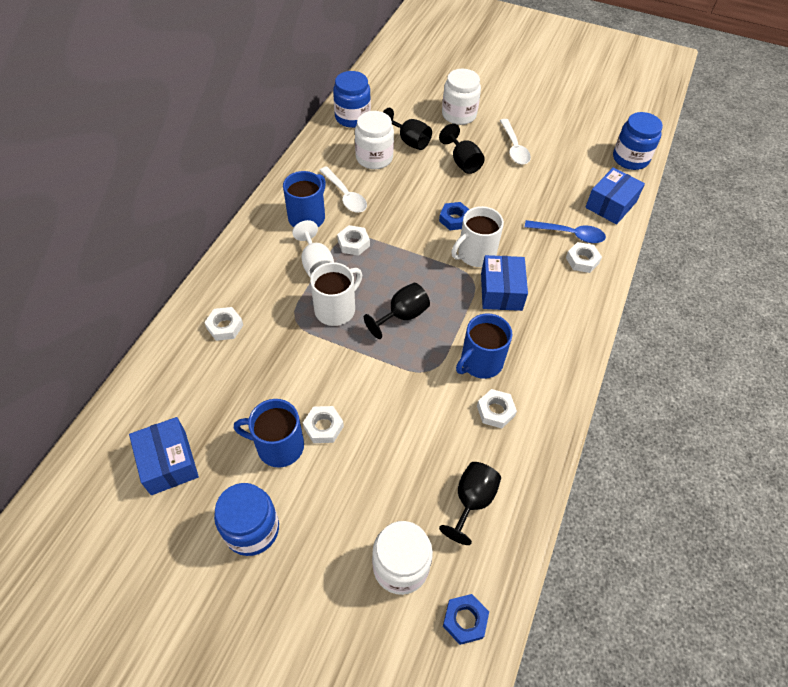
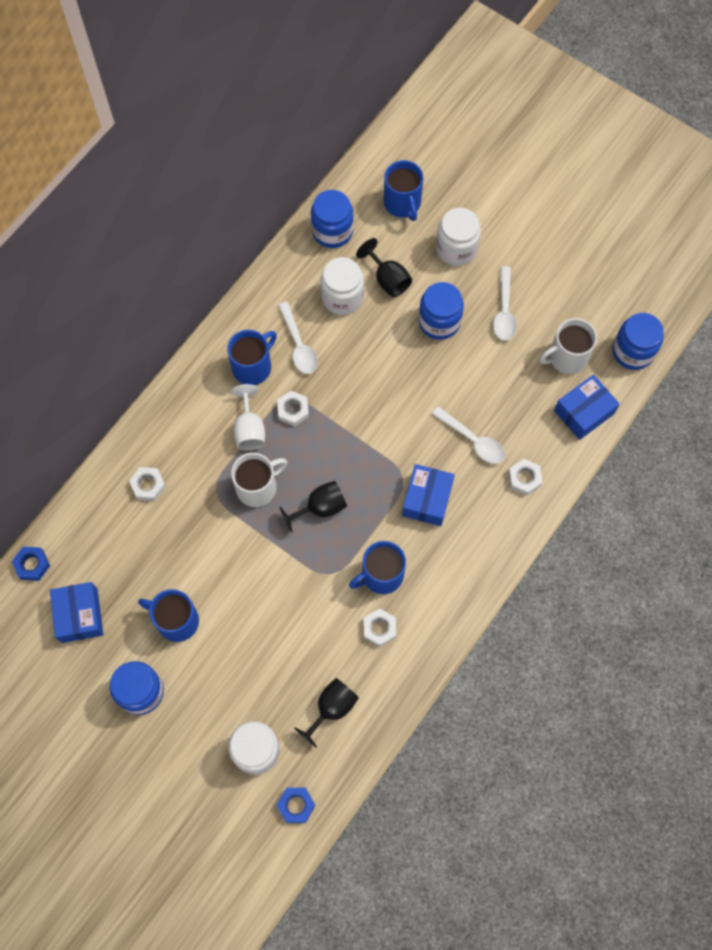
camera: 15 degrees right, 15 degrees up
white nut [303,406,344,443] -> none
black goblet [439,123,485,174] -> blue jar [418,282,464,340]
blue nut [439,202,470,230] -> blue nut moved to [12,547,50,581]
white mug [451,206,504,267] -> white mug moved to [539,318,597,374]
blue spoon [525,220,606,243] -> none
none -> blue mug [384,160,423,221]
none -> white spoon [432,406,505,464]

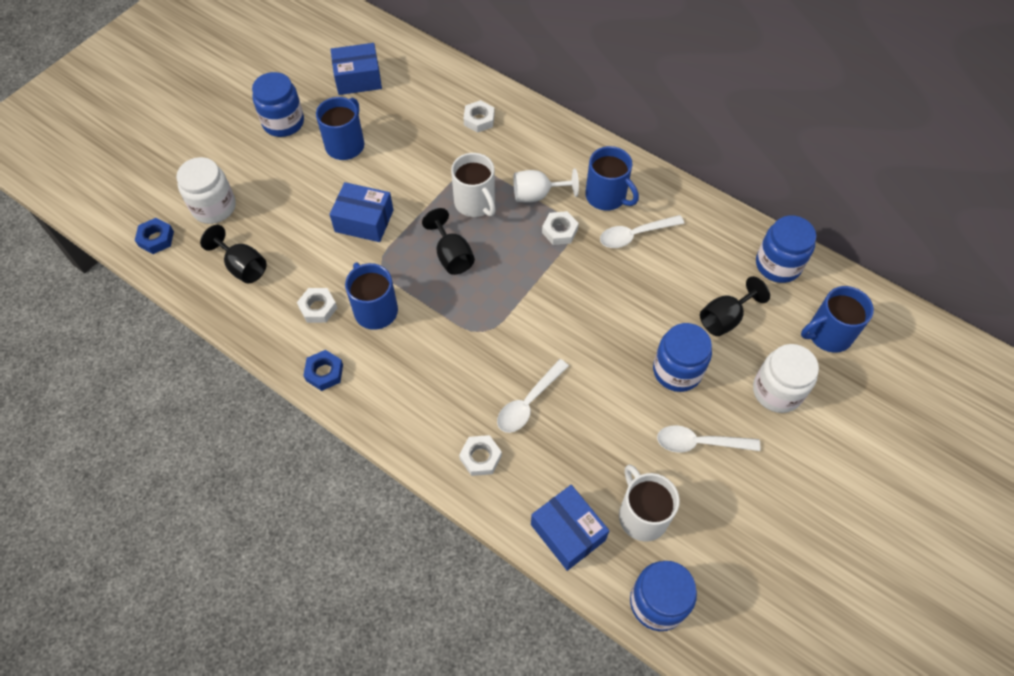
camera: 90 degrees right, 10 degrees down
blue nut [12,547,50,581] -> blue nut moved to [303,350,343,391]
white jar [321,257,364,315] -> none
blue box [402,464,455,526] -> blue box moved to [329,182,393,242]

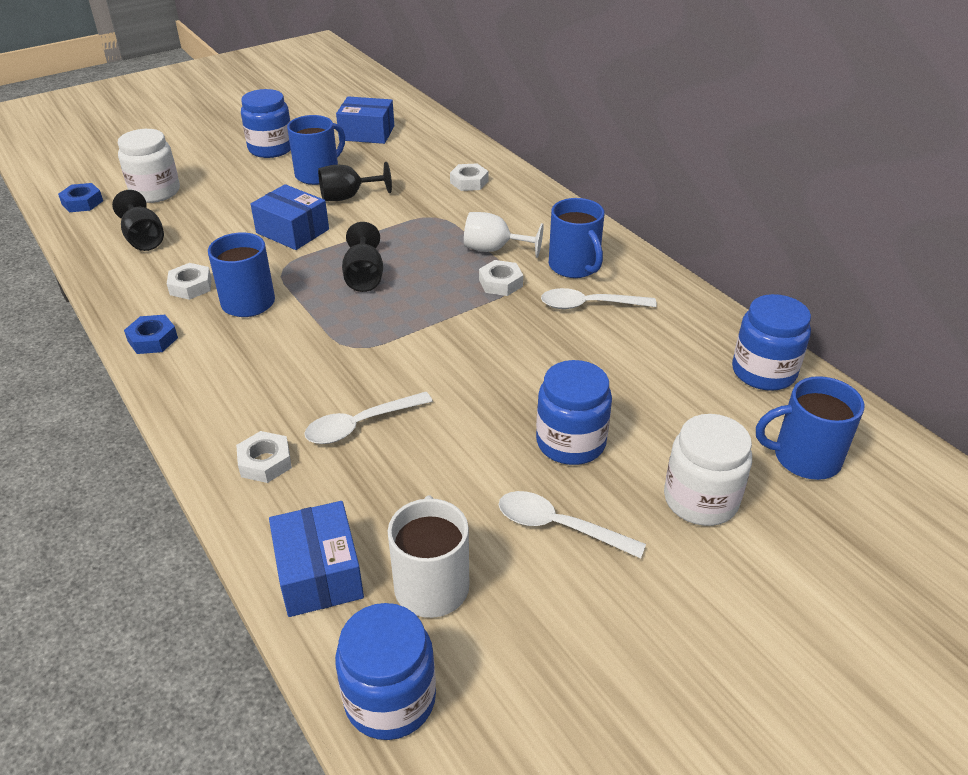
camera: 20 degrees right, 20 degrees down
white mug [451,153,496,217] -> none
black goblet [700,276,770,336] -> black goblet moved to [318,162,392,201]

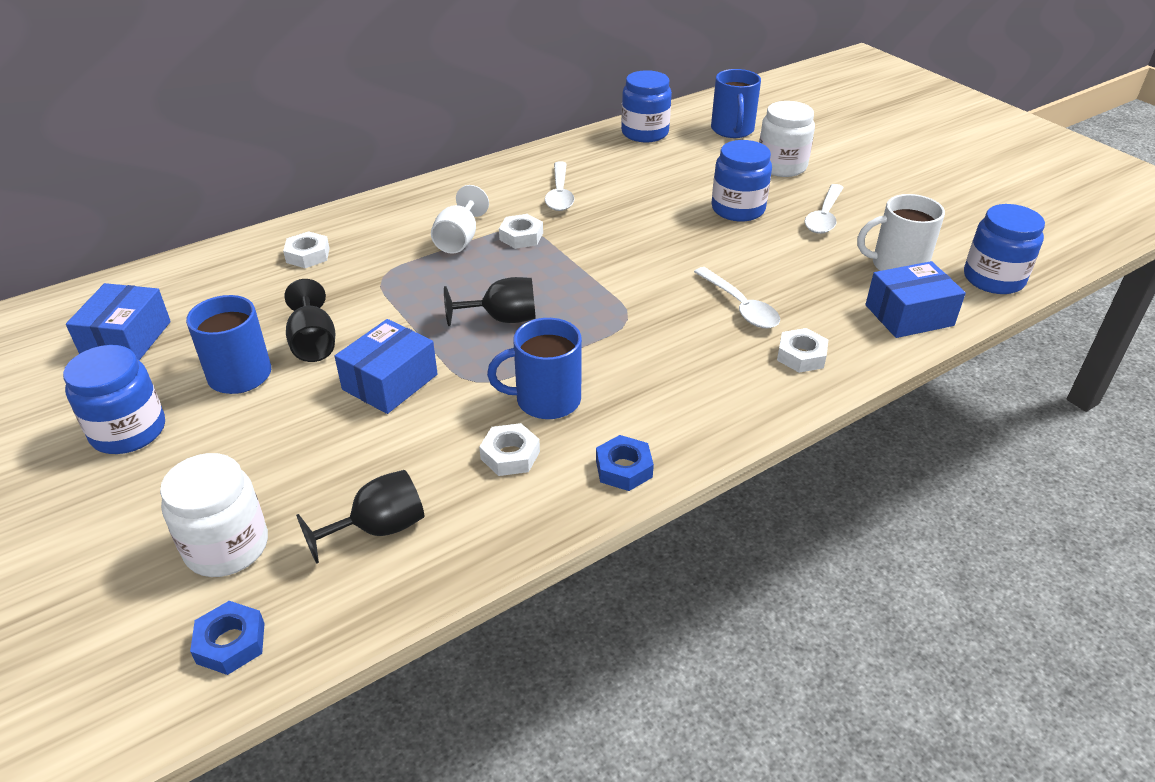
camera: 90 degrees left, 0 degrees up
blue mug [549,198,604,278] -> none

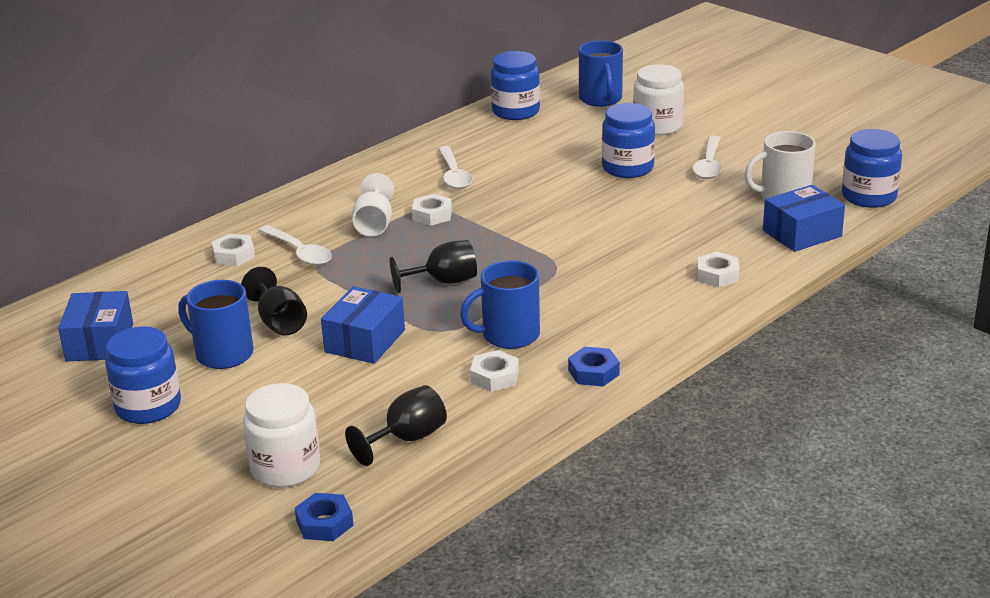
camera: 10 degrees left, 10 degrees down
white spoon [694,267,780,328] -> white spoon moved to [258,225,332,266]

